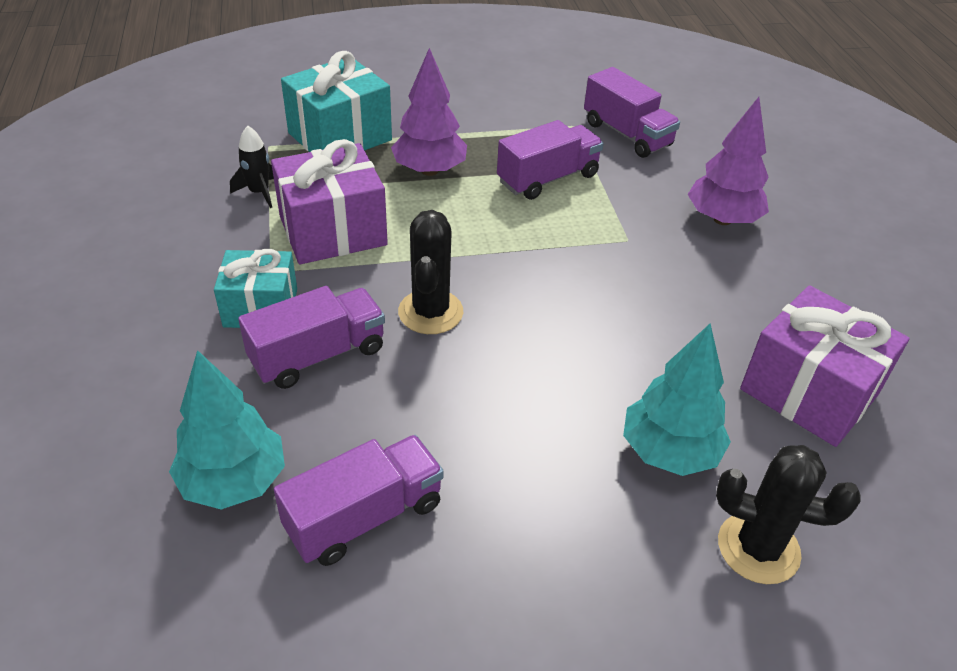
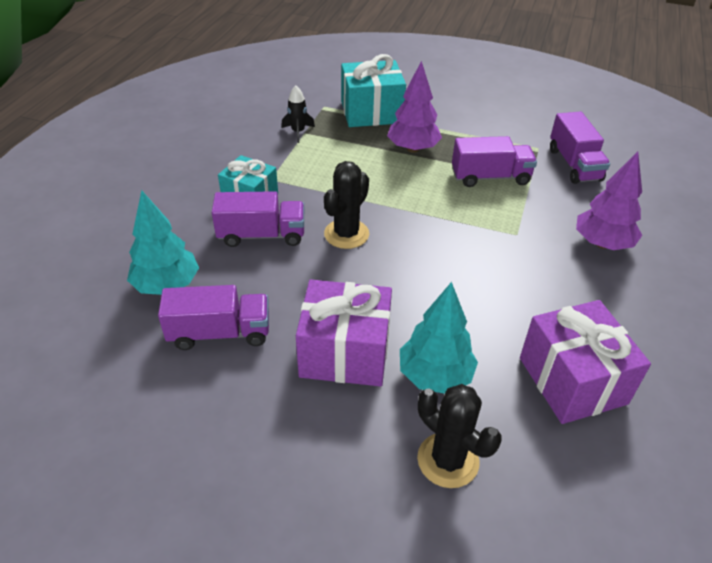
camera: 30 degrees right, 0 degrees up
purple gift [271,139,388,264] -> purple gift moved to [296,279,392,387]

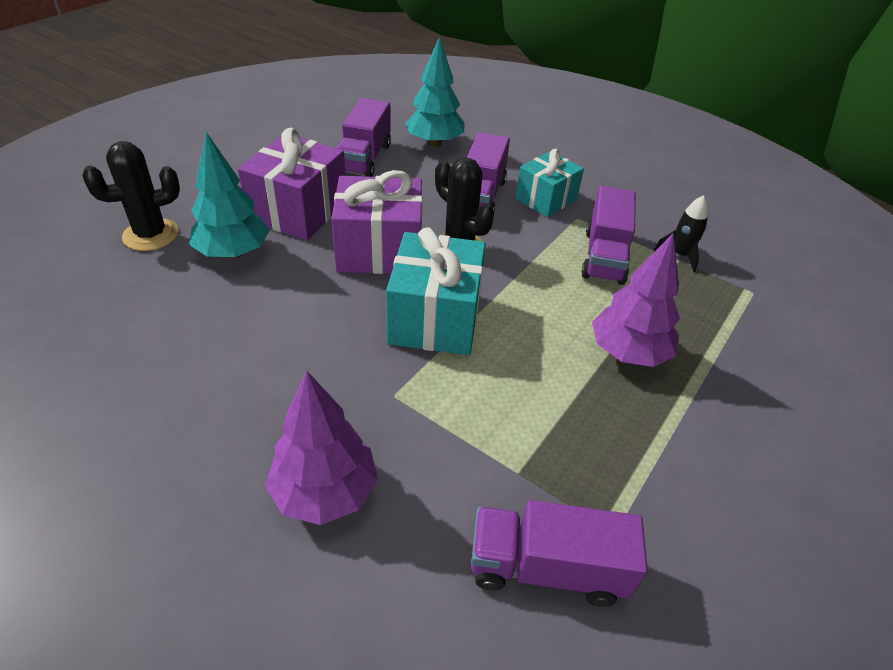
camera: 105 degrees right, 0 degrees up
turquoise gift [341,54,406,127] -> turquoise gift moved to [386,227,486,355]
purple truck [452,136,537,187] -> purple truck moved to [581,186,636,285]
purple gift [520,300,651,424] -> purple gift moved to [331,170,423,274]

